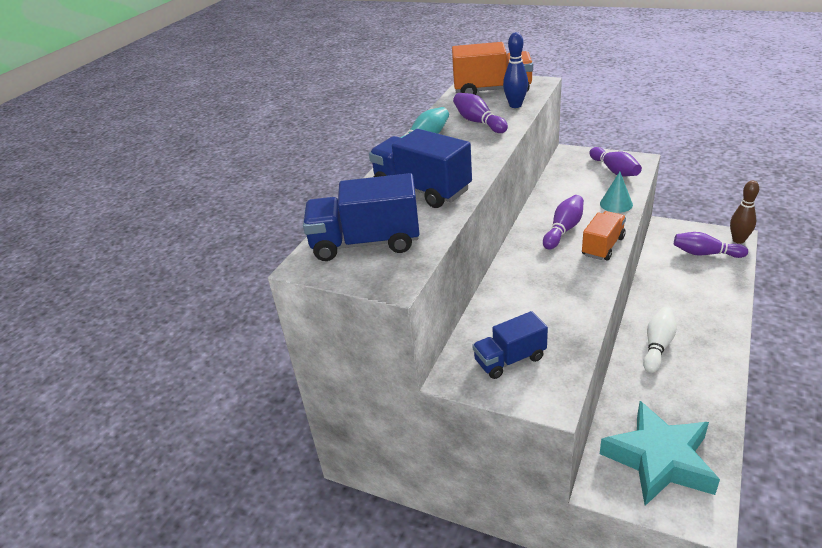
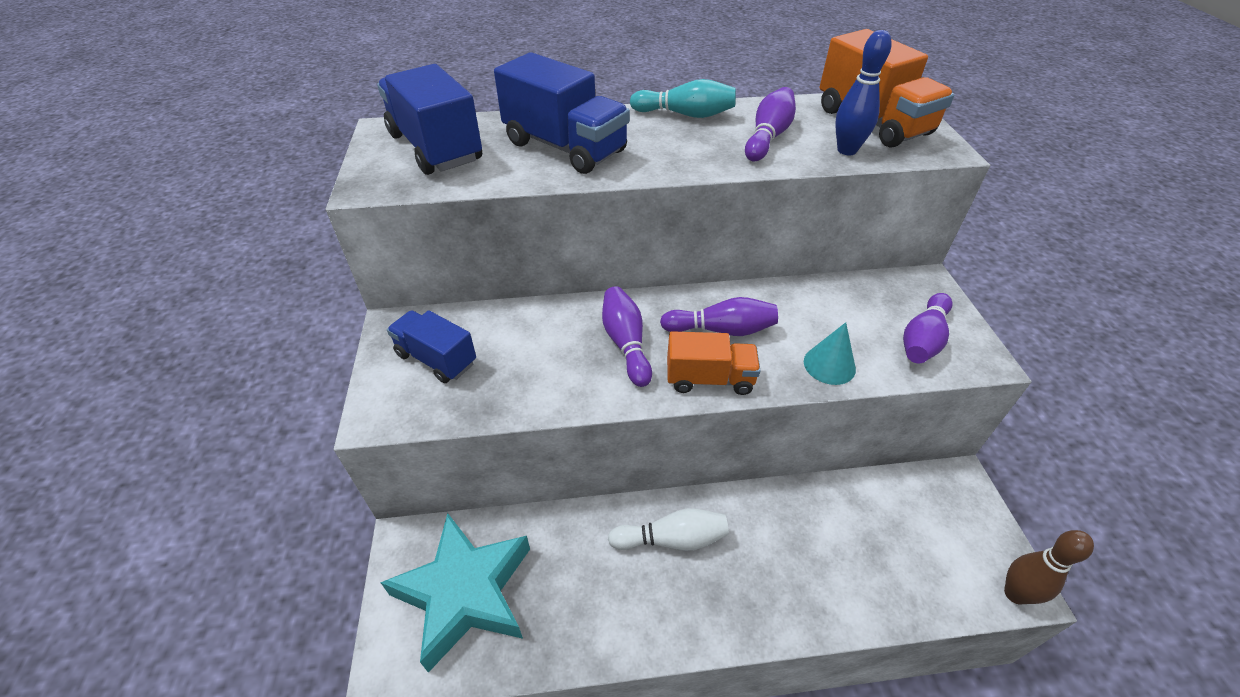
camera: 55 degrees right, 10 degrees up
blue truck [369,129,472,208] -> blue truck turned 120 degrees clockwise [494,52,630,174]
purple bowling pin [674,232,748,258] -> purple bowling pin moved to [602,286,652,387]

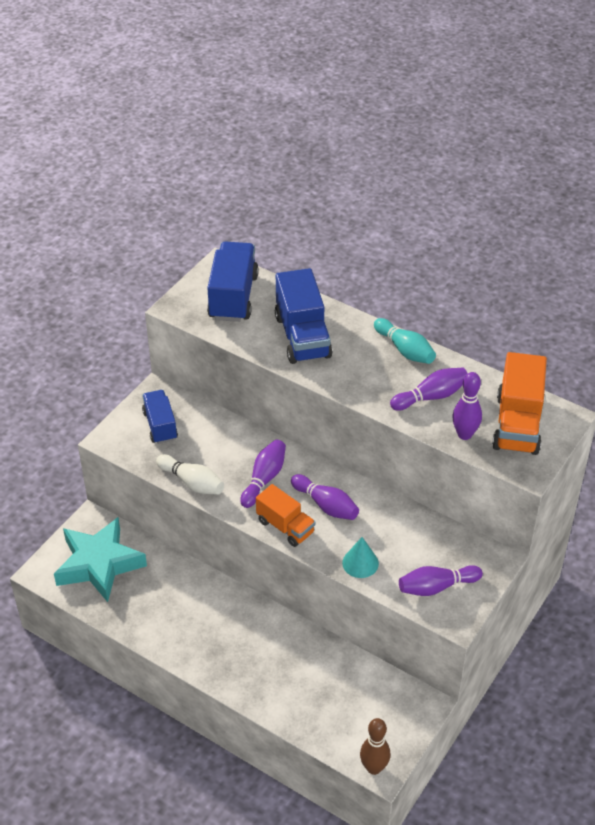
camera: 40 degrees right, 0 degrees up
white bowling pin [608,508,729,551] -> white bowling pin moved to [156,454,224,495]
blue bowling pin [835,30,892,155] -> purple bowling pin [452,372,482,440]

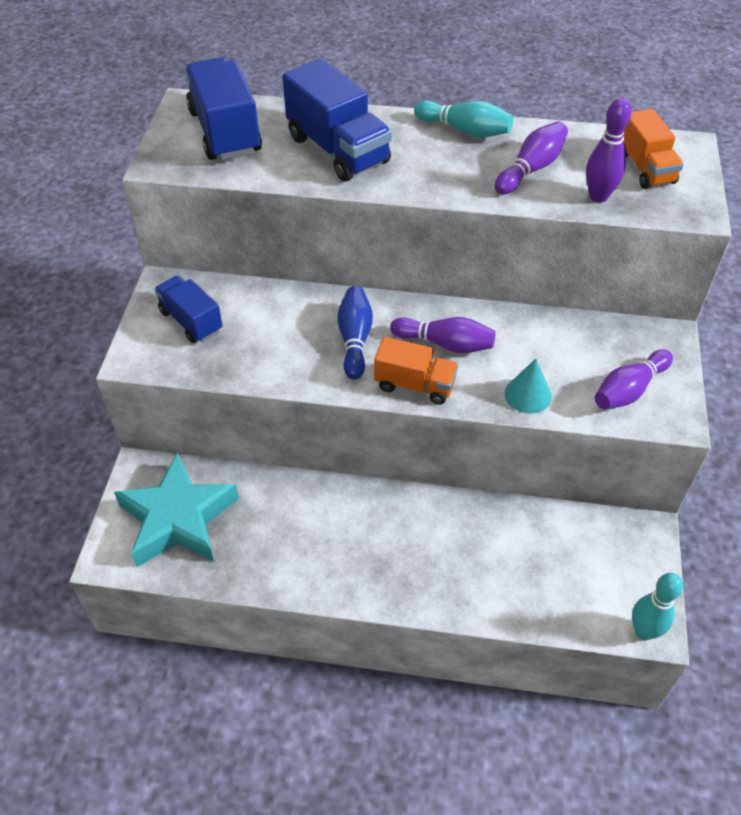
camera: 25 degrees left, 5 degrees up
white bowling pin [156,454,224,495] -> none
purple bowling pin [240,439,286,508] -> blue bowling pin [337,286,373,380]
brown bowling pin [360,718,390,775] -> turquoise bowling pin [632,573,683,640]
orange truck [492,352,547,455] -> orange truck [623,109,684,189], size x0.64

